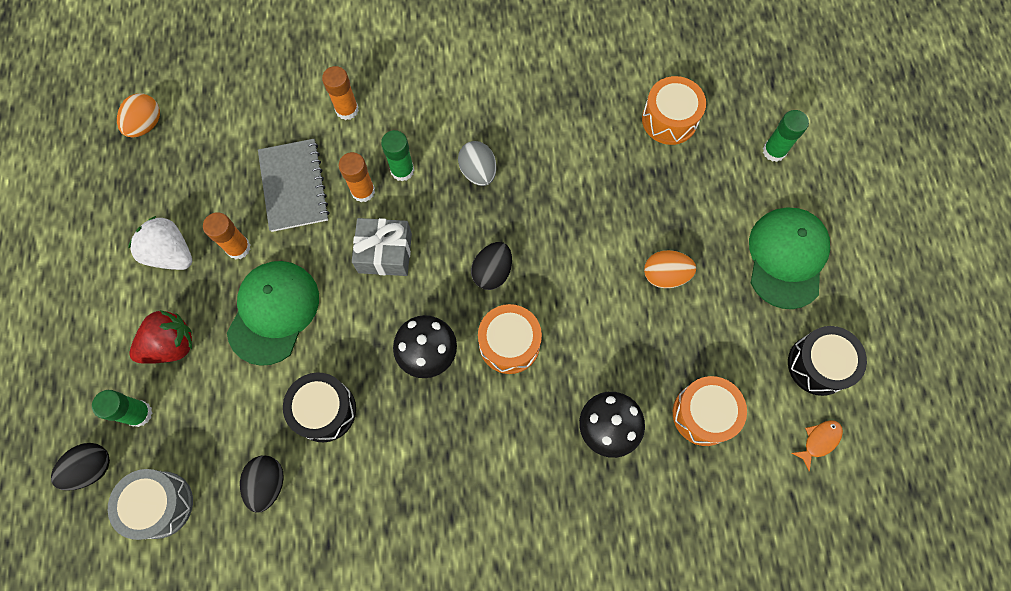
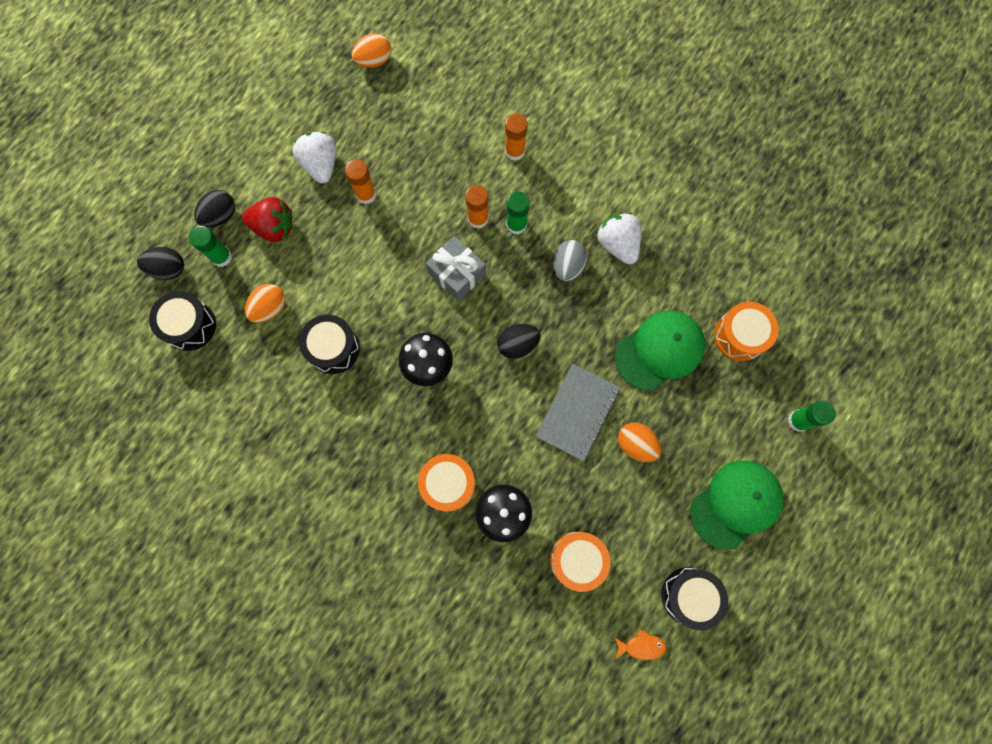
camera: 40 degrees right, 5 degrees up
grey drum [108,469,193,540] -> black drum [149,291,216,351]
green cap [227,261,319,366] -> green cap moved to [615,310,705,391]
black egg [240,456,284,513] -> black egg moved to [194,190,235,227]
grey notebook [258,139,330,232] -> grey notebook moved to [536,364,620,461]
orange drum [478,304,542,374] -> orange drum moved to [418,454,475,512]
none -> orange egg [245,284,285,323]
none -> white strawberry [597,212,641,264]

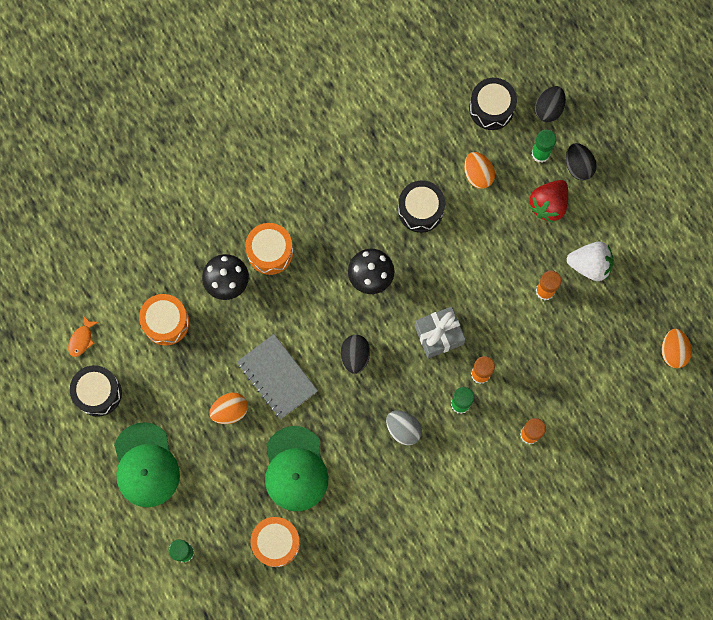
camera: 115 degrees right, 0 degrees up
white strawberry [597,212,641,264] -> none

